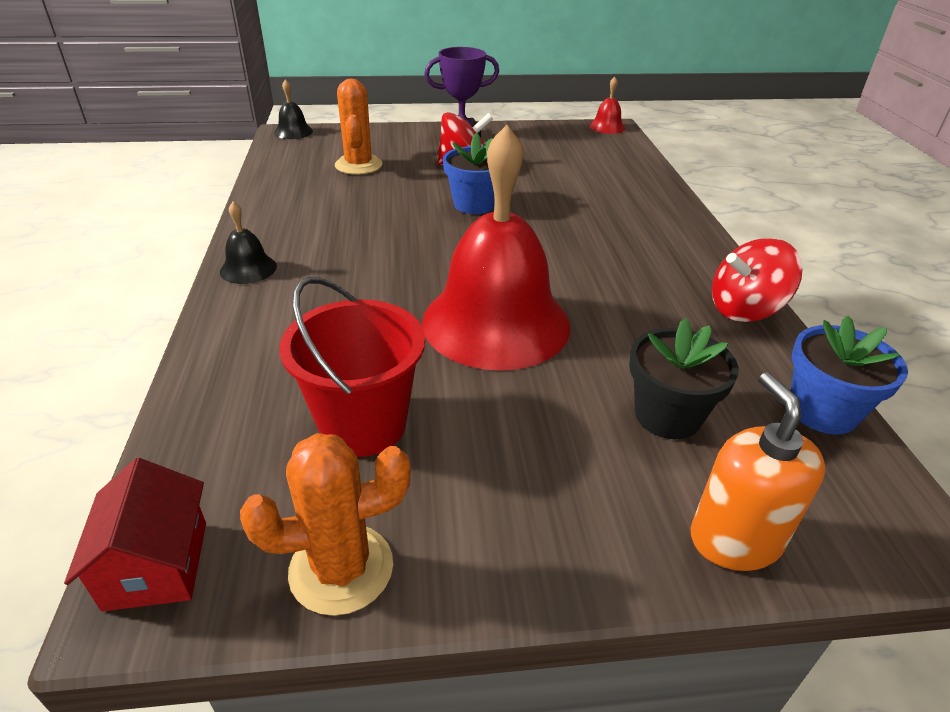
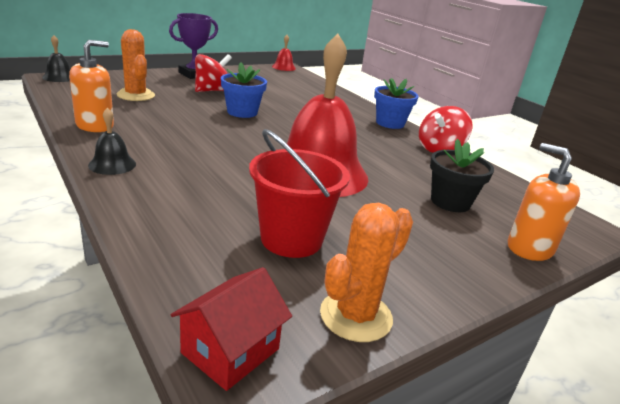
camera: 30 degrees left, 10 degrees down
red house [64,458,206,612] -> red house turned 75 degrees clockwise [171,267,292,391]
blue flower pot [791,316,908,435] -> blue flower pot moved to [374,78,419,129]
none -> orange soap dispenser [69,40,114,132]

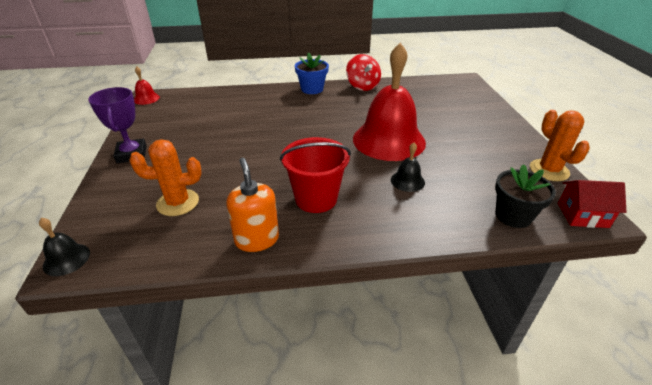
camera: 60 degrees left, 10 degrees up
black bell [88,108,136,175] -> black bell moved to [391,143,425,192]
red house [171,267,292,391] -> red house turned 60 degrees counterclockwise [558,180,626,228]
red spinning top [195,54,232,92] -> none
blue flower pot [221,62,267,118] -> none
red bucket [249,129,350,258] -> red bucket moved to [280,137,351,213]
black flower pot [430,139,494,212] -> black flower pot moved to [495,164,556,228]
orange soap dispenser [508,143,580,261] -> none

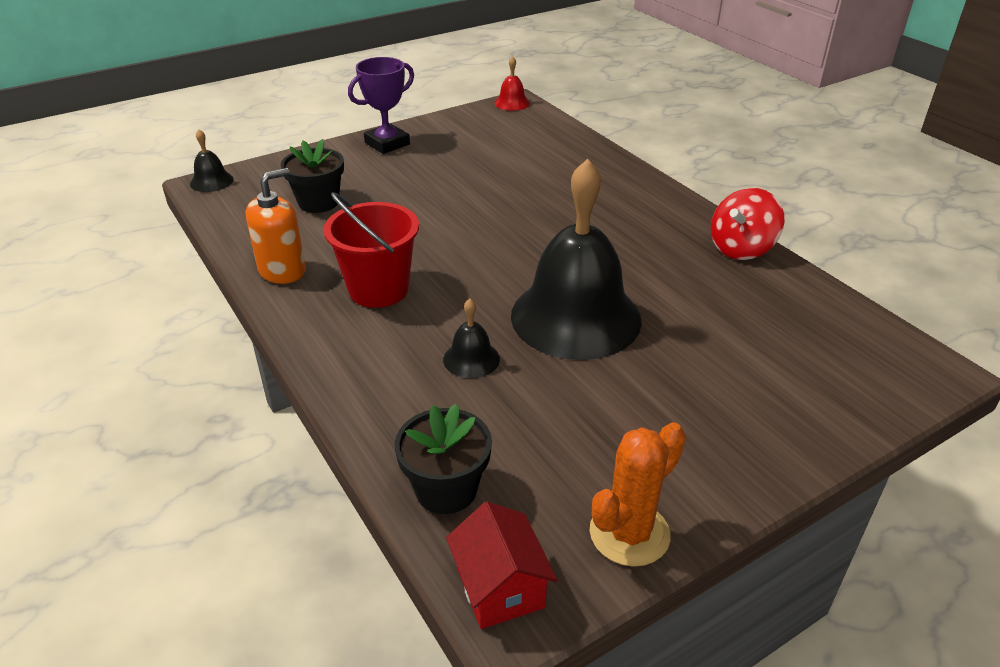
camera: 65 degrees right, 0 degrees up
orange cactus [129,139,202,216] -> black flower pot [281,139,344,213]
blue flower pot [295,52,329,94] -> none
red bell [353,42,426,161] -> black bell [511,159,642,360]

